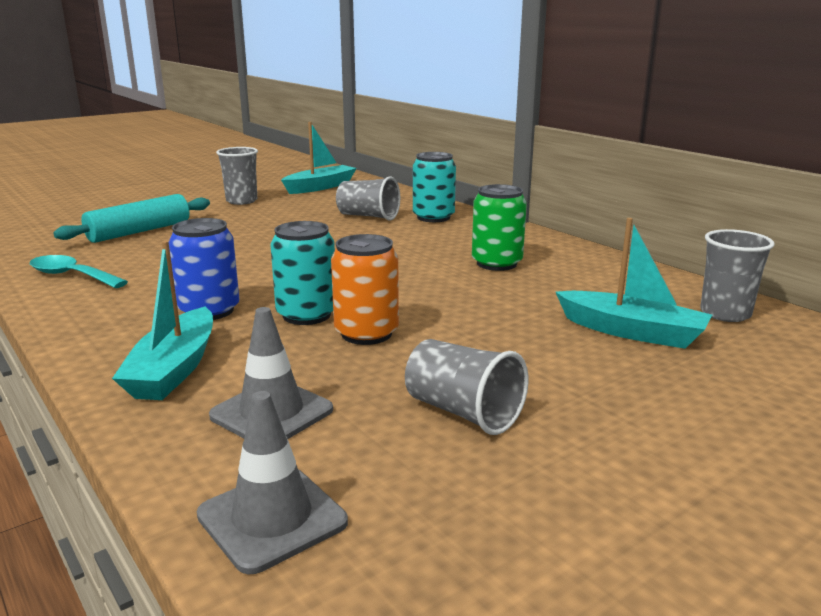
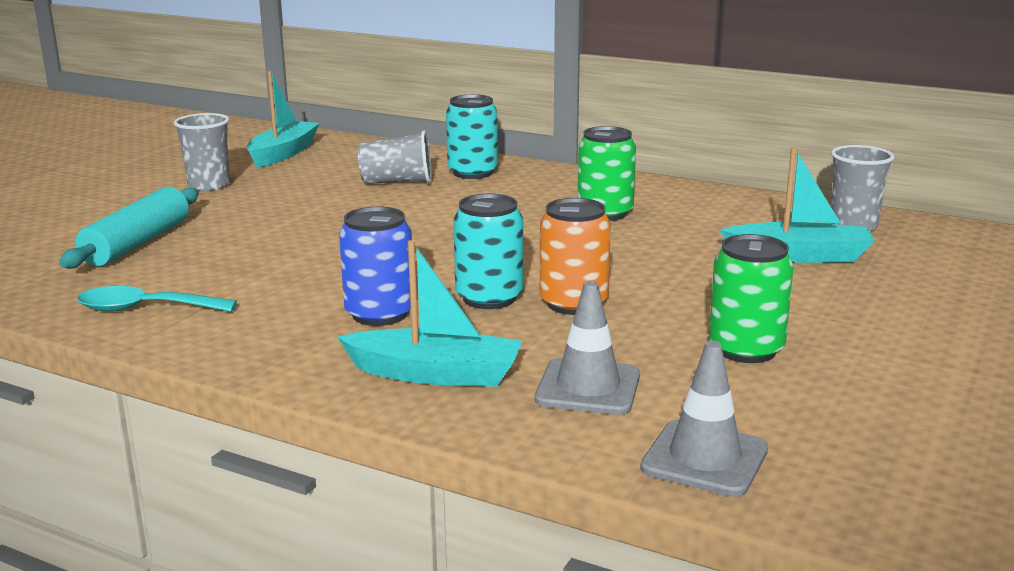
camera: 25 degrees left, 0 degrees up
turquoise boat [112,241,213,400] -> turquoise boat turned 60 degrees counterclockwise [337,240,522,387]
grey cup [405,339,529,435] -> green can [709,234,794,363]

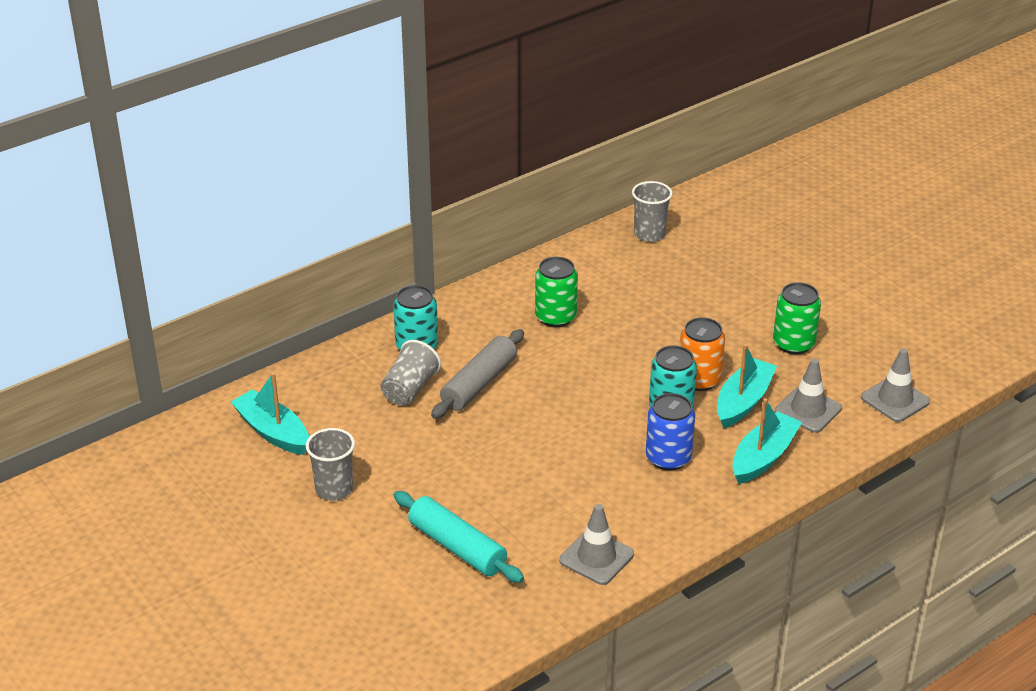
camera: 65 degrees left, 15 degrees up
turquoise spoon [77,286,237,312] -> grey traffic cone [559,504,634,585]
turquoise boat [720,147,875,263] -> turquoise boat moved to [717,344,777,428]
none -> grey rolling pin [431,329,524,419]

